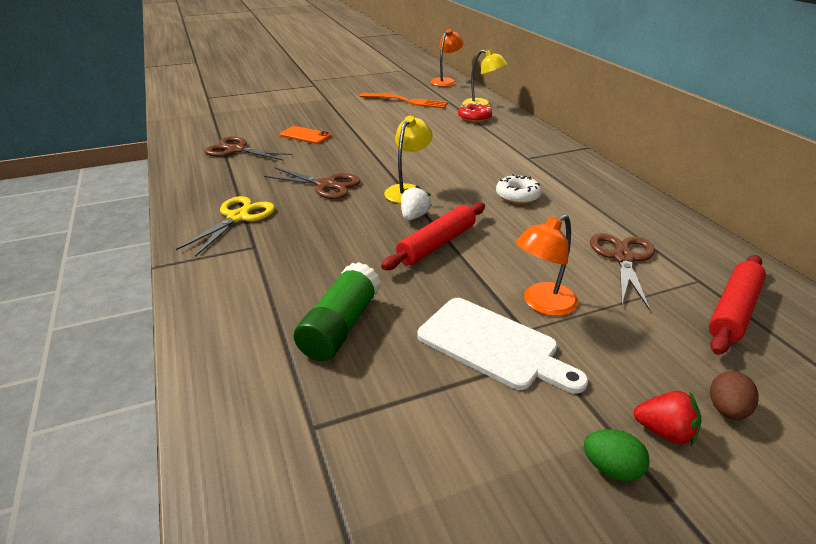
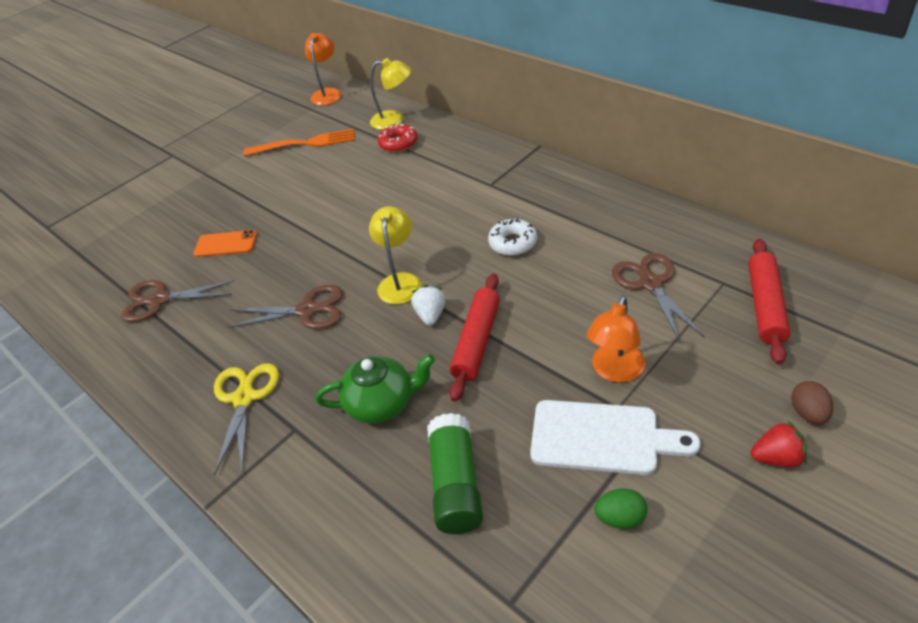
camera: 20 degrees left, 10 degrees up
green egg [584,429,650,481] -> green egg moved to [595,488,648,529]
none -> green teapot [315,354,435,423]

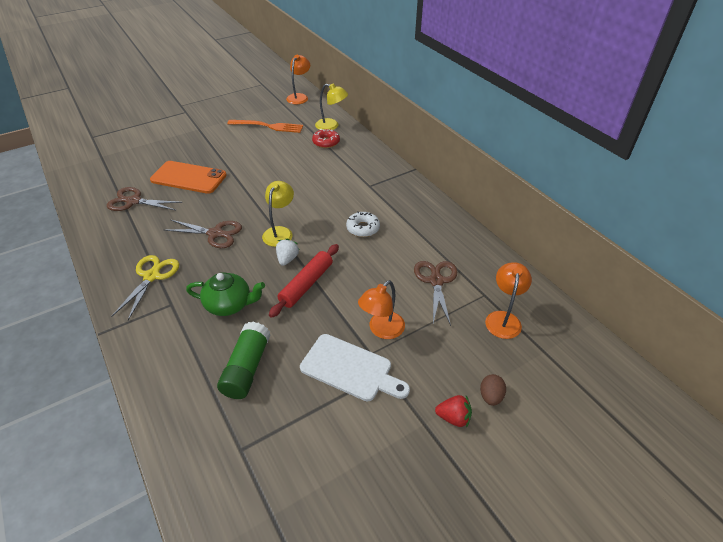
camera: 10 degrees right, 0 degrees up
orange phone [193,230,257,257] -> orange phone [150,161,227,194], size x1.74
green egg [595,488,648,529] -> none
red rolling pin [748,239,791,364] -> orange lamp [485,262,532,339]

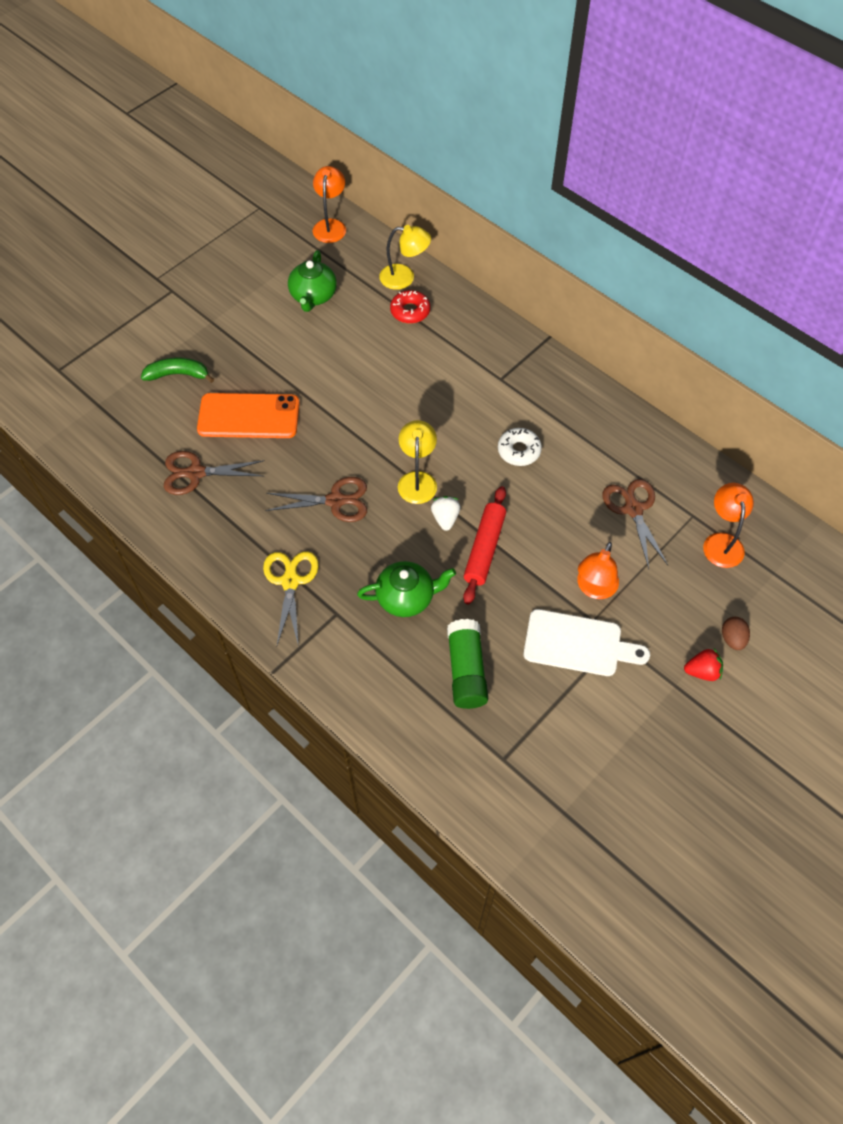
camera: 15 degrees left, 15 degrees up
orange fork [227,120,303,133] -> green teapot [288,250,337,312]
none -> green banana [141,358,214,383]

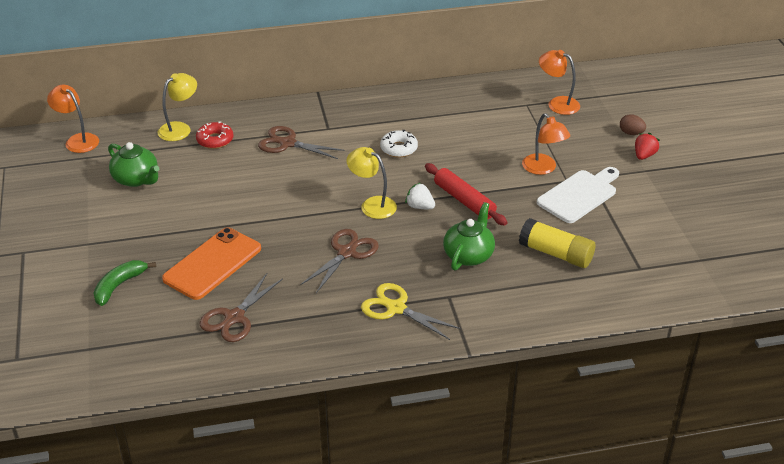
camera: 55 degrees left, 20 degrees down
green glue stick [447,619,488,709] -> yellow glue stick [519,218,596,268]
brown scissors [602,479,668,569] -> brown scissors moved to [258,126,345,159]

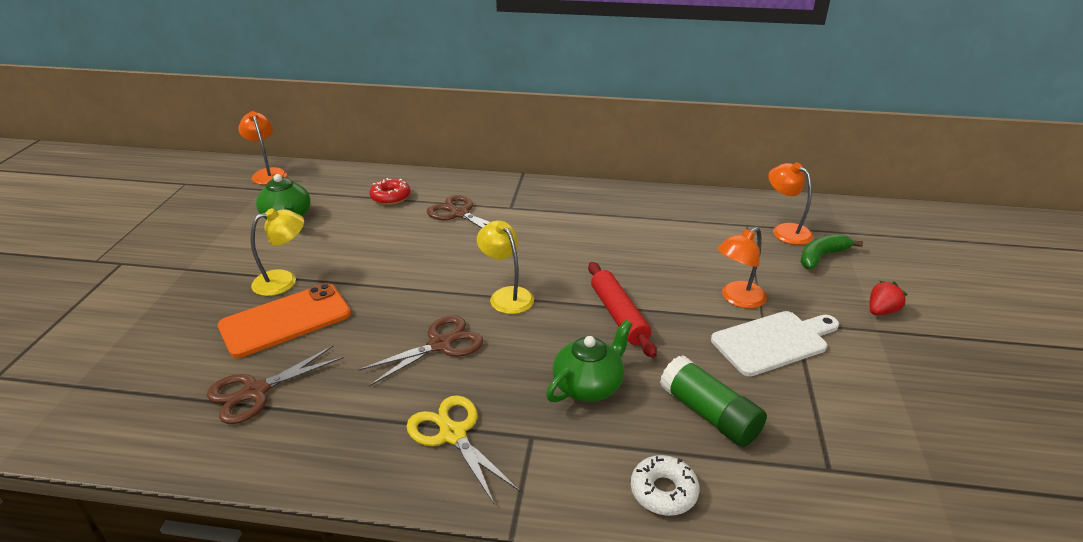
camera: 20 degrees right, 5 degrees down
green banana [93,260,156,306] -> green banana moved to [800,234,863,270]
yellow lamp [158,73,197,141] -> yellow lamp moved to [251,208,304,296]
white donut [380,130,418,157] -> white donut moved to [631,455,700,516]
white strawberry [405,183,435,209] -> none
yellow glue stick [519,218,596,268] -> green glue stick [660,355,767,447]
orange lamp [522,113,570,175] -> orange lamp turned 60 degrees clockwise [718,227,767,308]
brown egg [620,114,646,135] -> none

